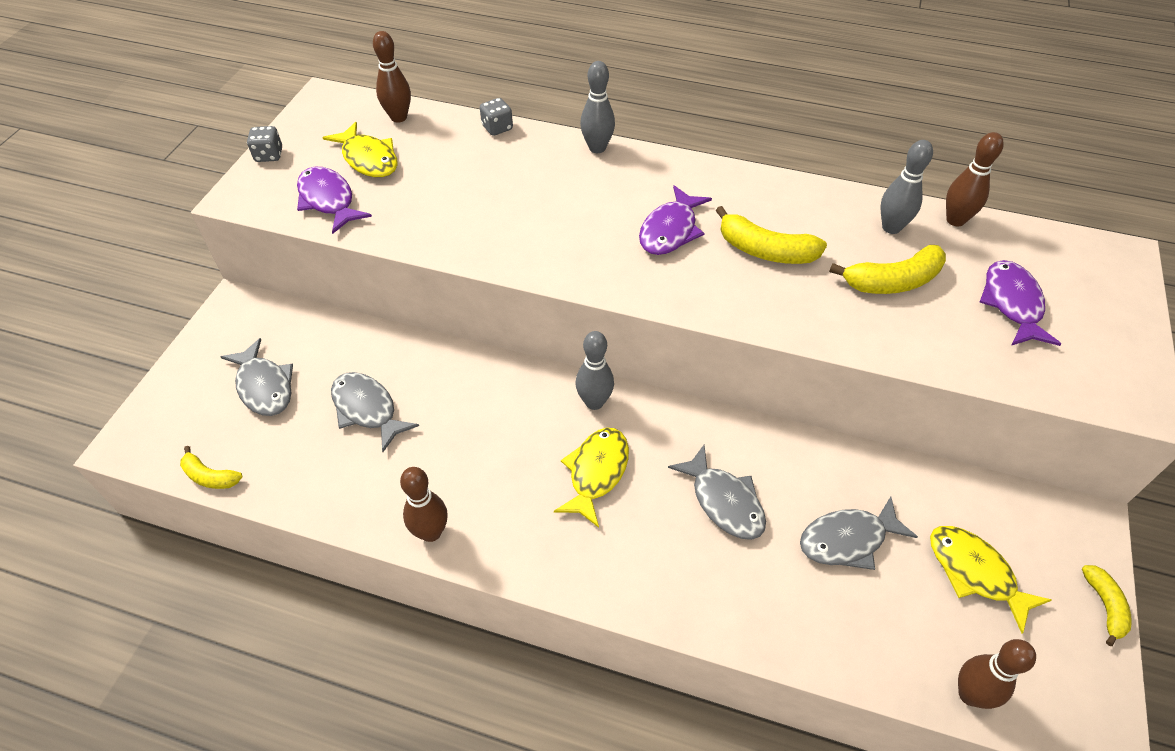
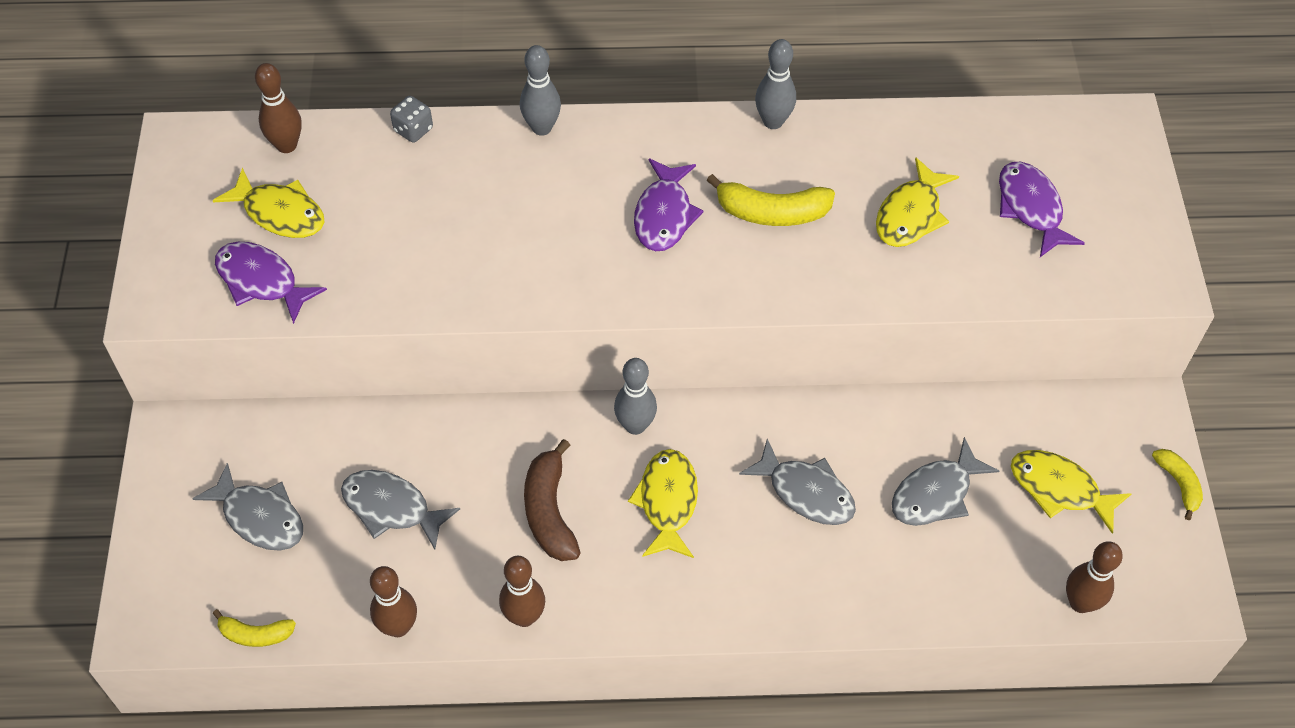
camera: 20 degrees left, 5 degrees up
grey dice [247,126,282,162] -> none
yellow banana [829,245,946,294] -> yellow fish [876,157,959,247]
grey bowling pin [880,140,933,234] -> grey bowling pin moved to [755,39,796,129]
brown bowling pin [946,132,1004,227] -> brown bowling pin moved to [370,566,417,637]
none -> brown banana [524,439,581,561]

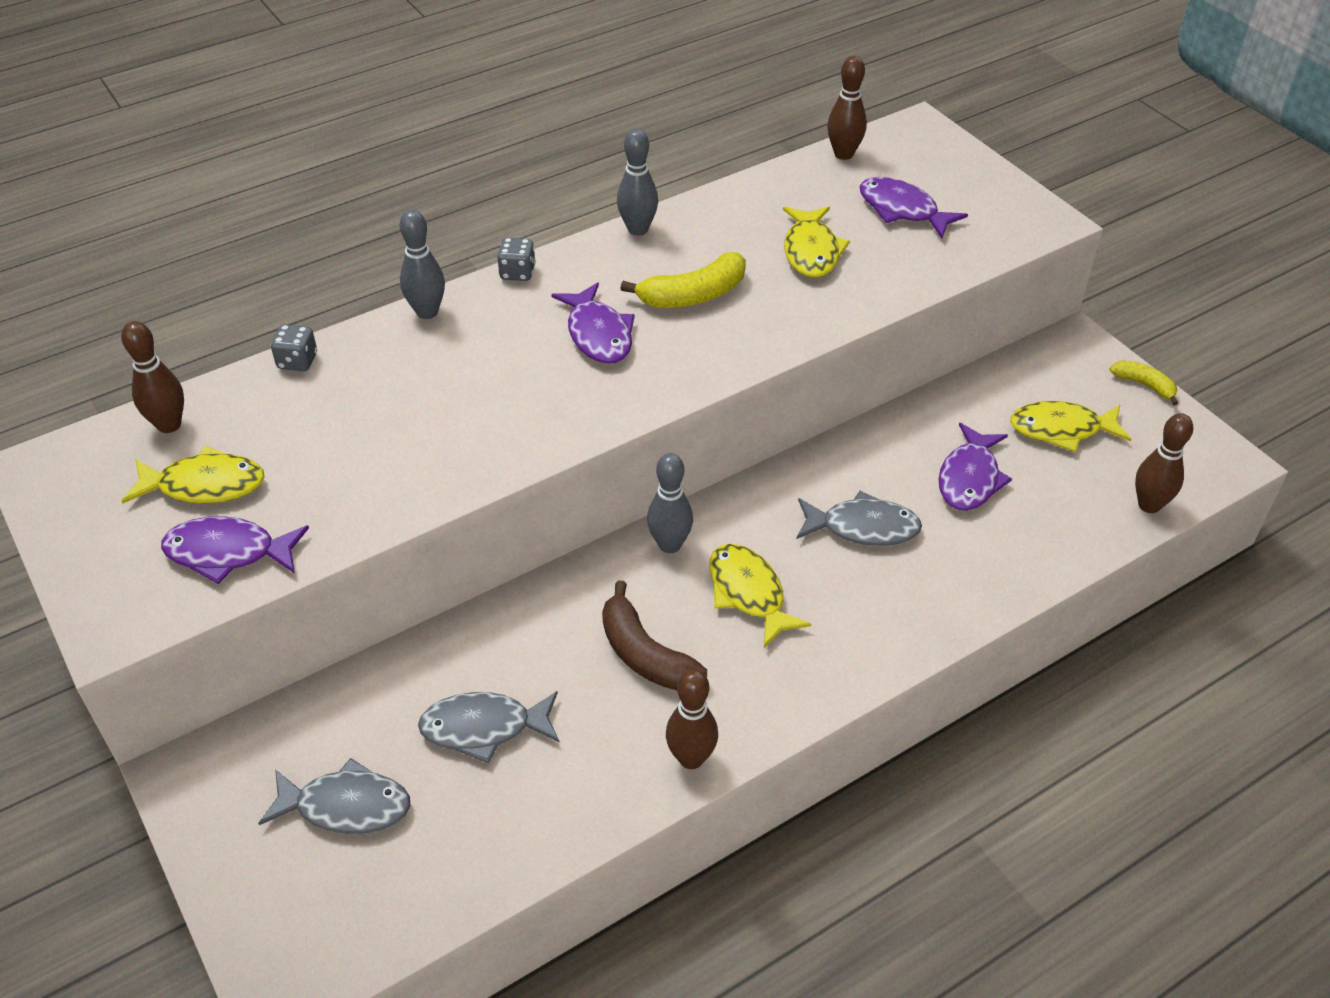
camera: 30 degrees left, 10 degrees down
yellow banana [212,609,296,647] -> none
brown bowling pin [370,566,417,637] -> brown bowling pin moved to [827,56,867,160]
grey fish [892,437,999,526] -> purple fish [938,423,1012,511]
none -> grey dice [497,238,536,281]

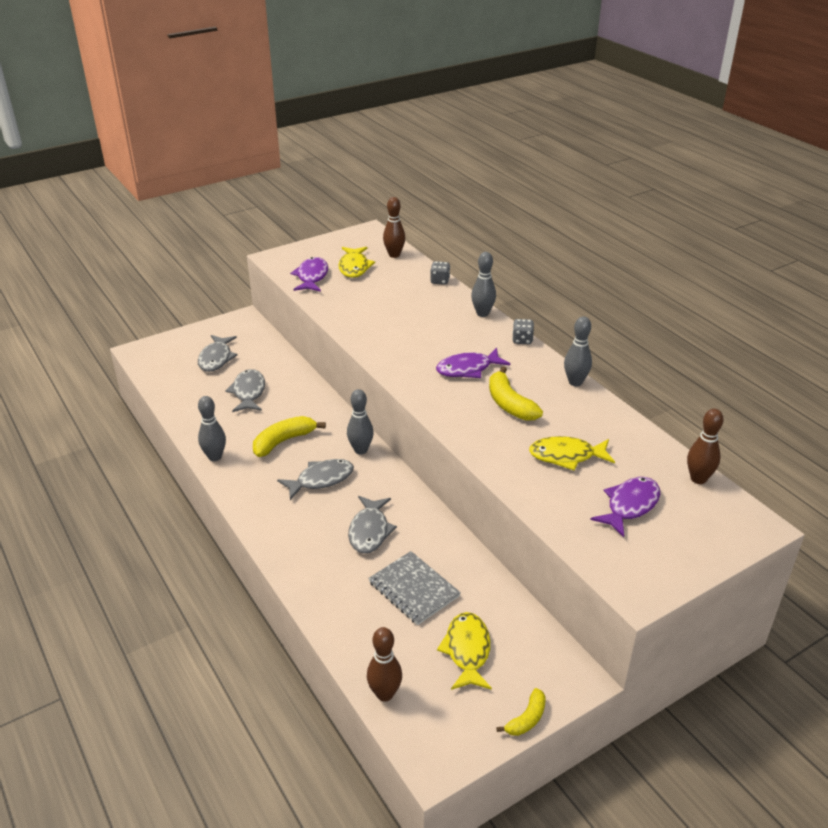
camera: 90 degrees right, 10 degrees down
brown banana [602,581,707,690] -> yellow banana [253,416,326,457]
brown bowling pin [666,669,718,769] -> grey bowling pin [198,396,226,461]
yellow fish [709,544,812,648] -> grey fish [277,459,354,500]
purple fish [938,423,1012,511] -> grey notebook [368,551,461,625]

